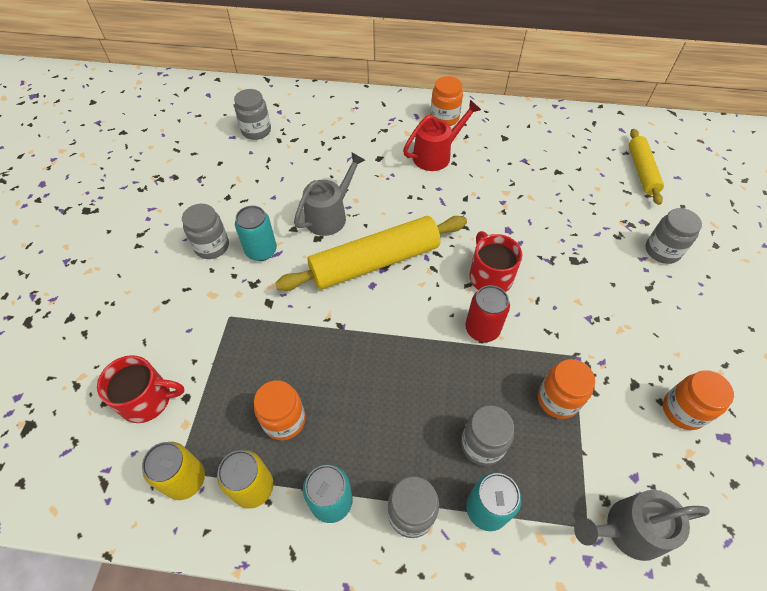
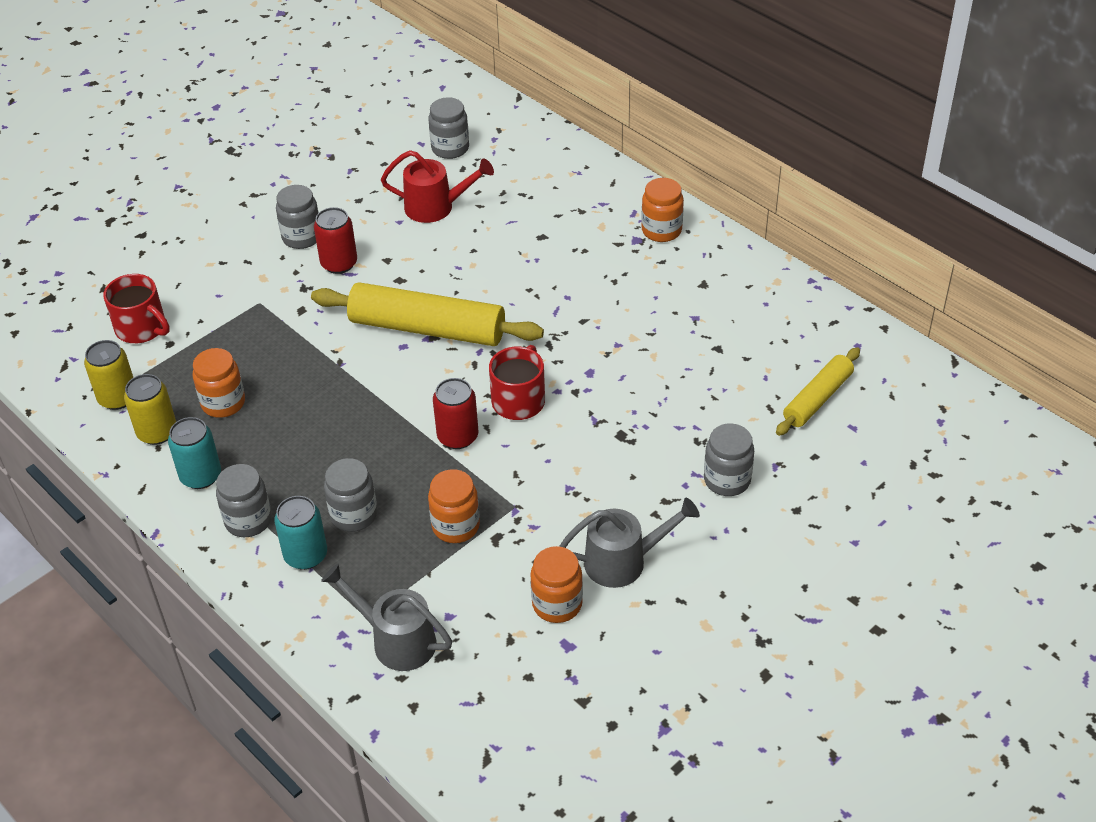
camera: 40 degrees right, 10 degrees down
turquoise can [235,206,277,261] -> red can [314,207,357,274]
grey watering can [294,152,365,236] -> grey watering can moved to [559,498,700,588]
red watering can [403,100,481,171] -> red watering can moved to [381,150,494,223]

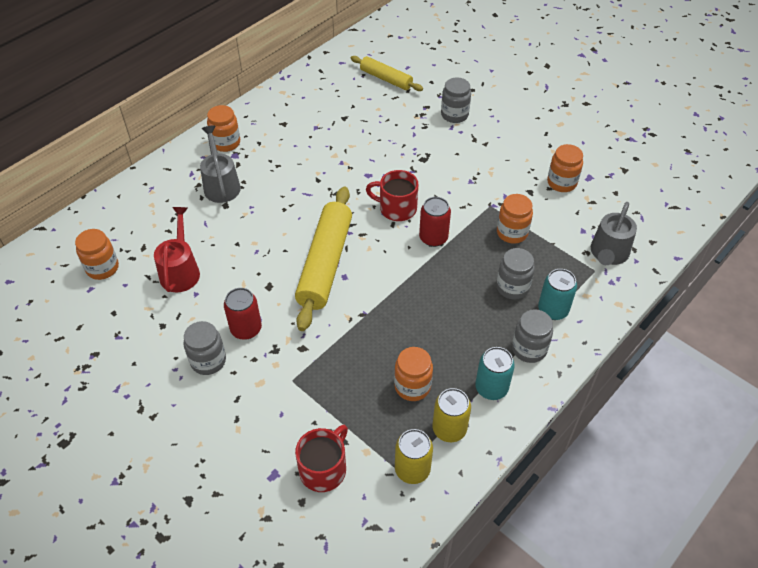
camera: 95 degrees left, 5 degrees up
grey jar [428,97,469,159] -> orange jar [75,229,119,280]
grey watering can [559,498,700,588] -> grey watering can moved to [200,125,241,203]

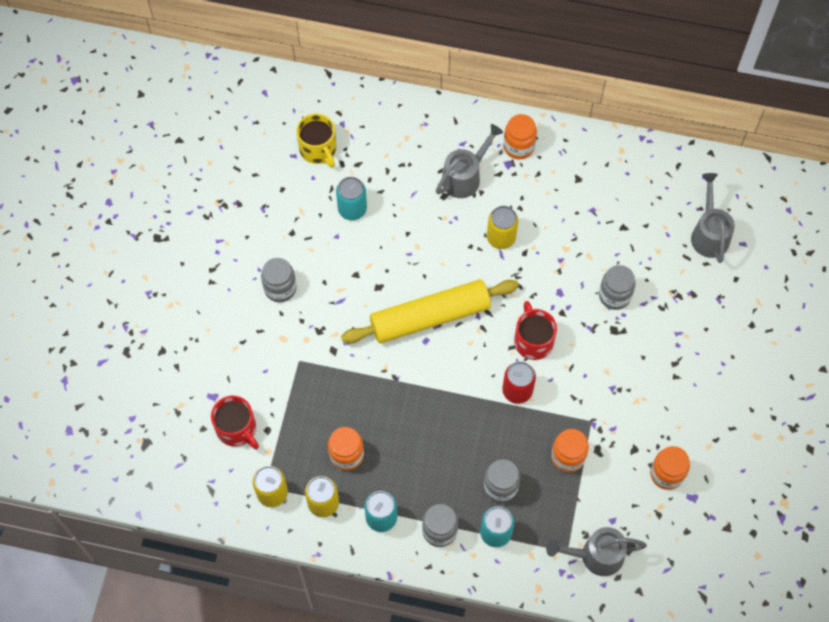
camera: 60 degrees right, 15 degrees up
orange jar [75,229,119,280] -> yellow mug [296,114,337,168]
red watering can [154,207,200,292] -> turquoise can [336,177,367,220]
red can [224,288,262,340] -> none
red mug [295,425,348,492] -> red mug turned 45 degrees clockwise [211,396,259,449]
yellow rolling pin [351,56,423,91] -> grey watering can [691,173,735,263]
grey jar [441,78,471,123] -> grey jar moved to [599,265,636,310]
none -> yellow can [487,206,518,249]

